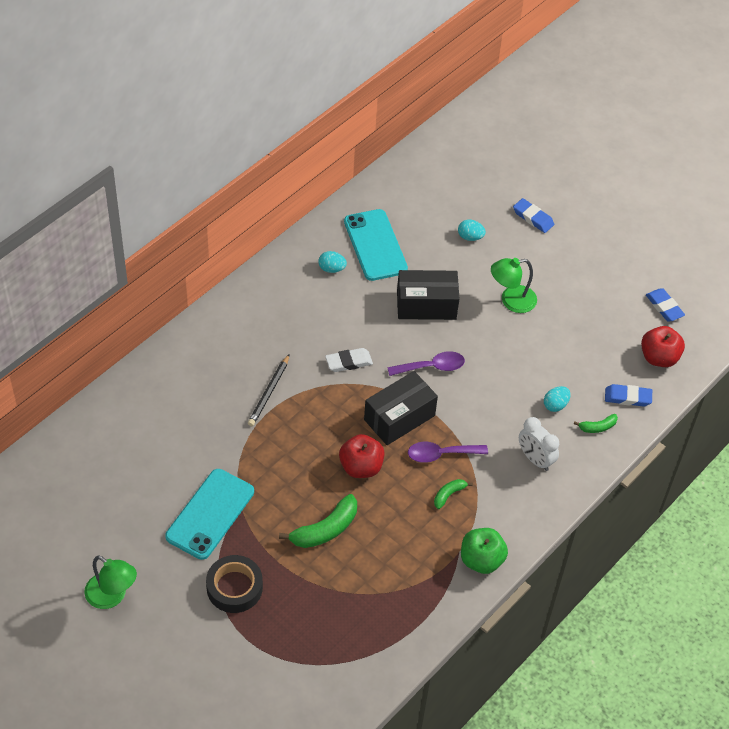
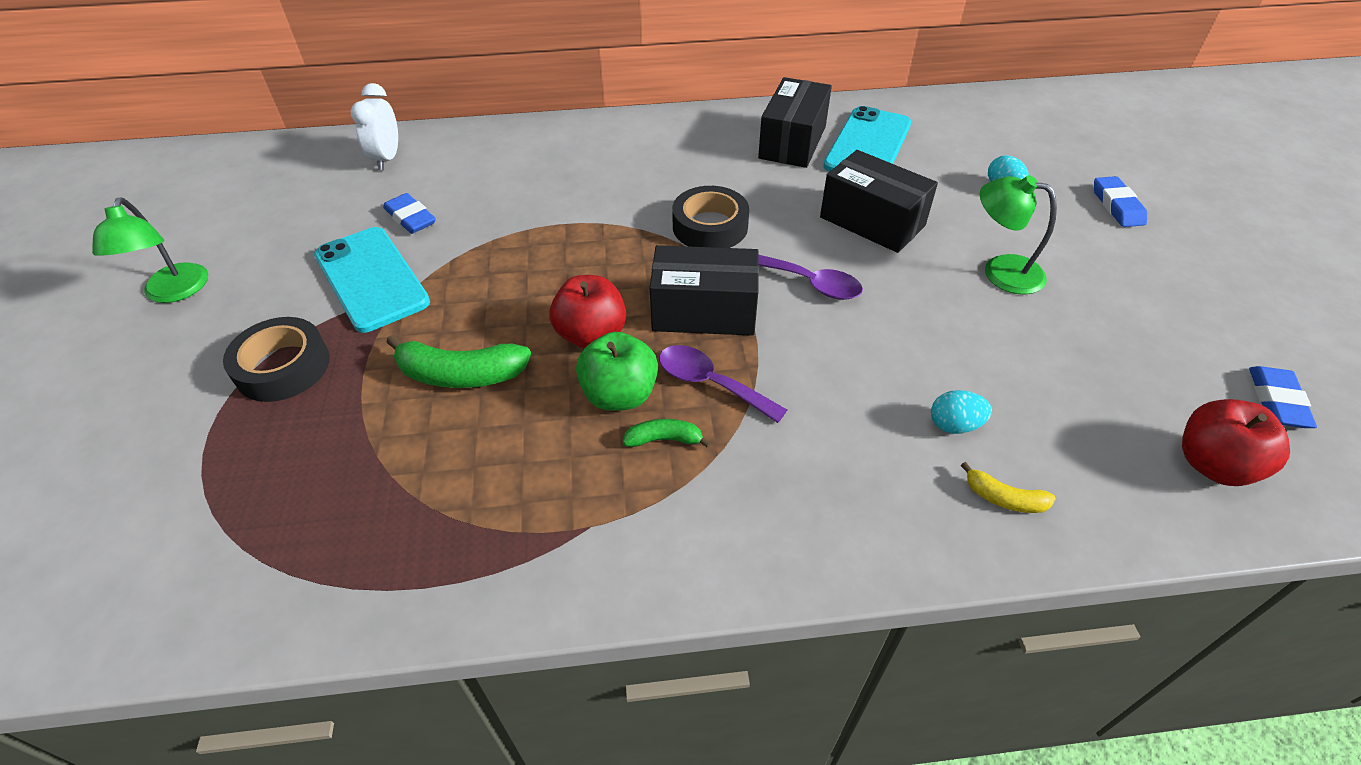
camera: 45 degrees right, 5 degrees down
turquoise phone [165,469,254,560] -> turquoise phone turned 75 degrees clockwise [314,227,430,333]
black pencil [248,354,290,426] -> none
turquoise egg [318,251,347,273] -> black box [758,77,832,168]
white eraser [325,348,373,372] -> black tape [672,186,749,248]
green apple [461,528,508,574] -> green apple moved to [576,332,658,411]
white clock [519,417,559,471] -> white clock moved to [351,83,398,170]
green banana [574,414,618,433] -> yellow banana [961,462,1056,513]
blue eraser [605,384,652,407] -> blue eraser moved to [383,193,436,234]

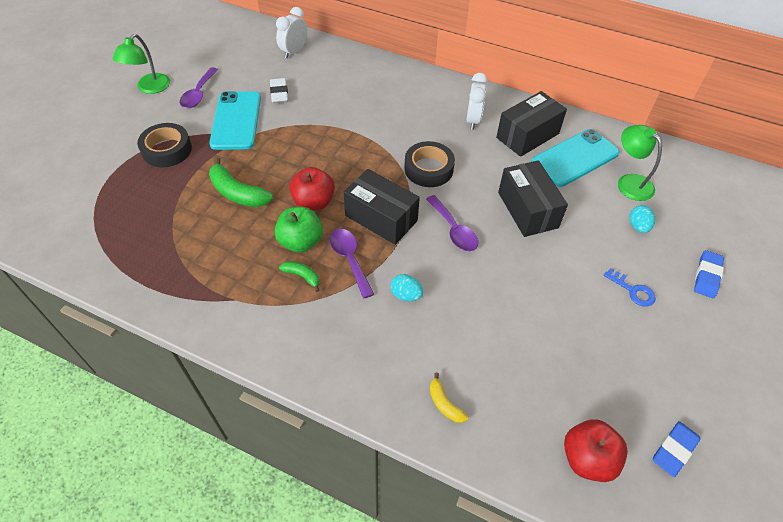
camera: 30 degrees right, 5 degrees up
blue eraser [383,193,436,234] -> white eraser [270,78,288,103]
turquoise egg [931,390,992,434] -> turquoise egg moved to [390,274,423,301]
green lamp [980,175,1057,294] -> green lamp moved to [618,125,662,201]
none -> purple spoon [179,67,218,108]
none -> white clock [466,73,488,130]
none -> blue key [604,268,656,307]

